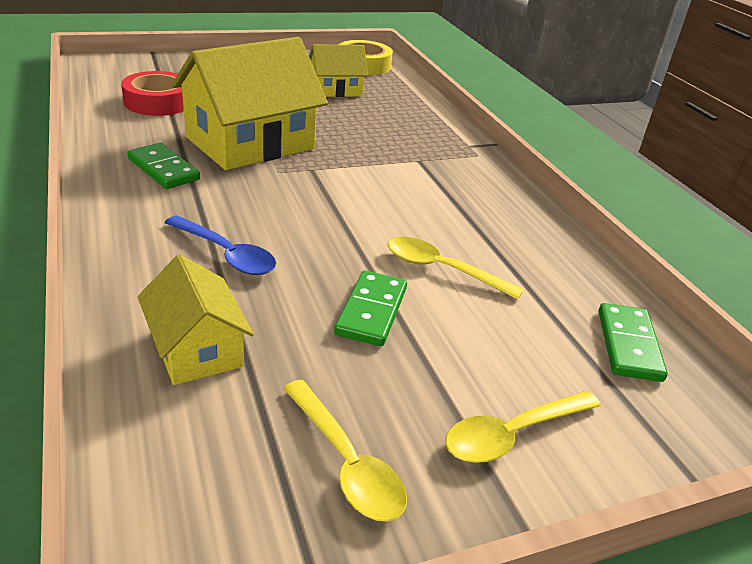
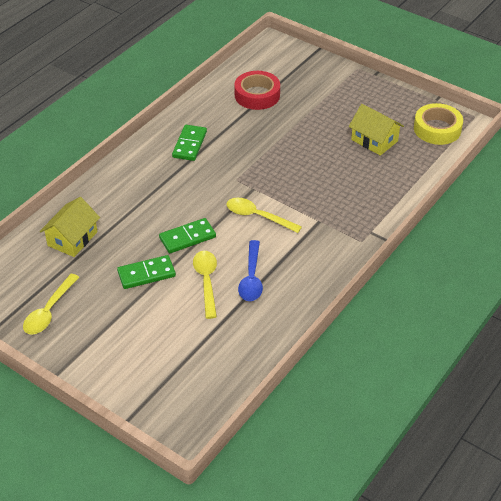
camera: 60 degrees right, 10 degrees up
blue spoon [165,215,276,275] -> blue spoon moved to [238,240,263,301]
yellow house [171,37,328,170] -> none
yellow spoon [445,391,601,463] -> yellow spoon moved to [227,198,302,233]
green domino [599,303,668,382] -> green domino moved to [159,218,216,253]

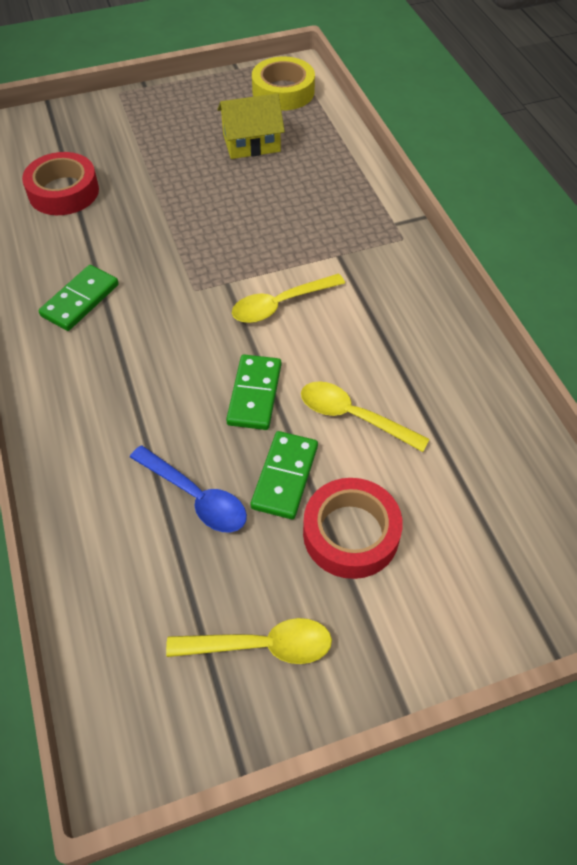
camera: 55 degrees left, 10 degrees up
yellow spoon [23,274,79,335] -> yellow spoon turned 60 degrees counterclockwise [166,618,332,664]
yellow house [40,197,100,257] -> none
green domino [172,125,207,161] -> green domino turned 75 degrees clockwise [39,265,119,331]
blue spoon [238,240,263,301] -> blue spoon moved to [130,445,247,533]
none -> red tape [303,478,403,579]

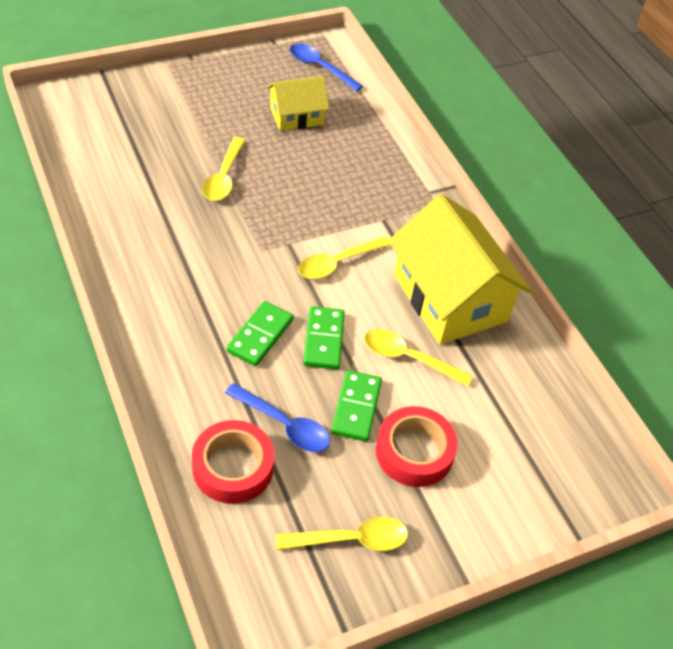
camera: 10 degrees left, 5 degrees down
red tape [22,152,99,215] -> red tape moved to [192,420,275,504]
green domino [39,265,119,331] -> green domino moved to [227,301,294,366]
yellow tape [252,56,315,110] -> blue spoon [290,43,363,92]
none -> yellow spoon [202,137,245,201]
none -> yellow house [389,194,532,345]

